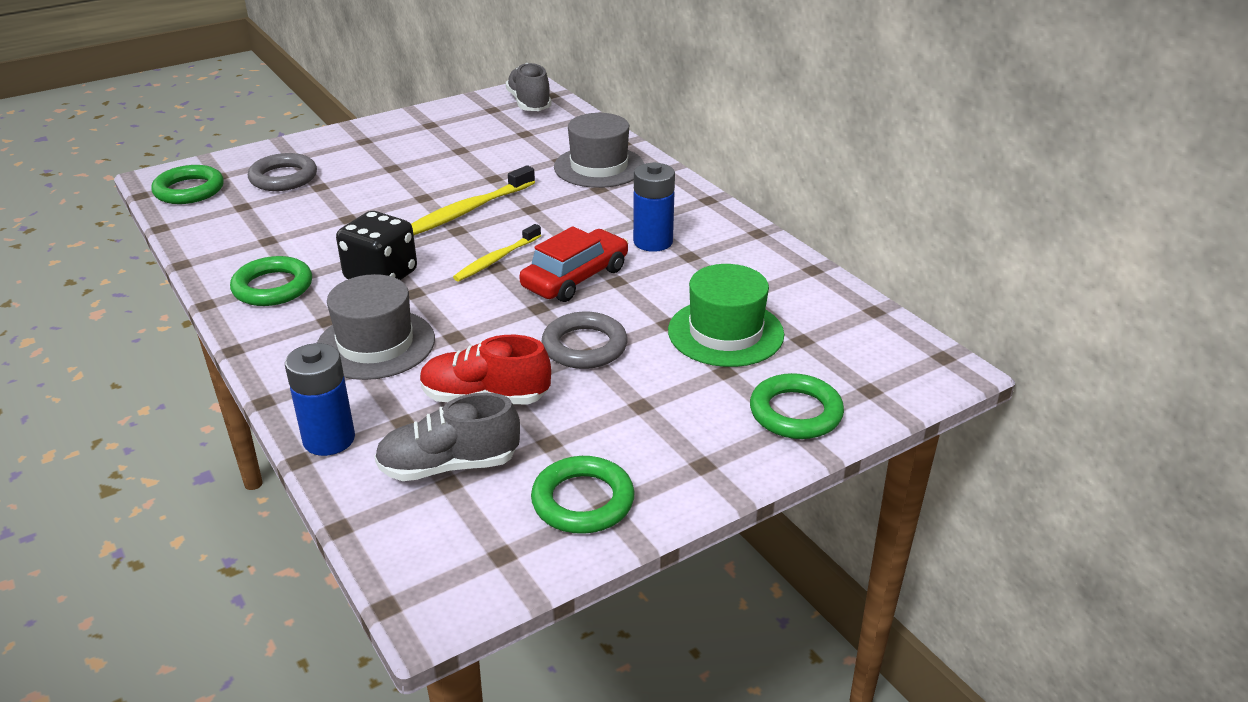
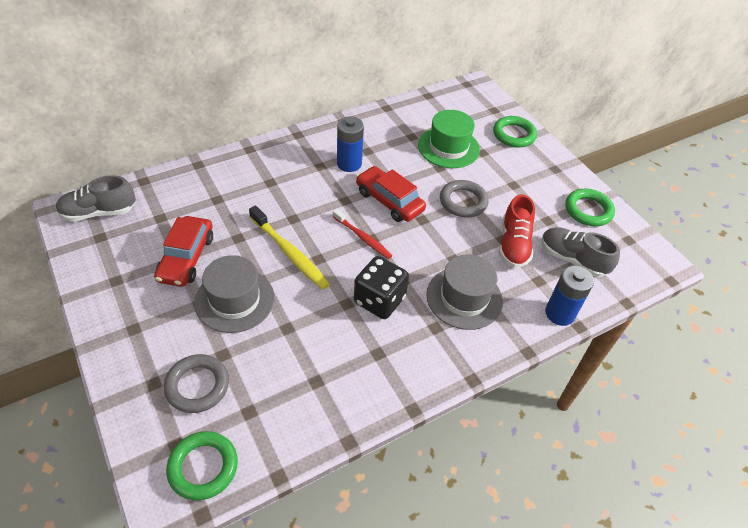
camera: 90 degrees left, 15 degrees up
green ring [230,256,312,306] -> none
grey shoe [375,392,520,481] -> grey shoe turned 135 degrees clockwise [541,227,620,277]
yellow toothbrush [453,224,541,281] -> red toothbrush [332,209,393,259]
grey hat [554,113,644,188] -> grey hat moved to [194,255,274,333]
none -> red car [154,216,213,287]

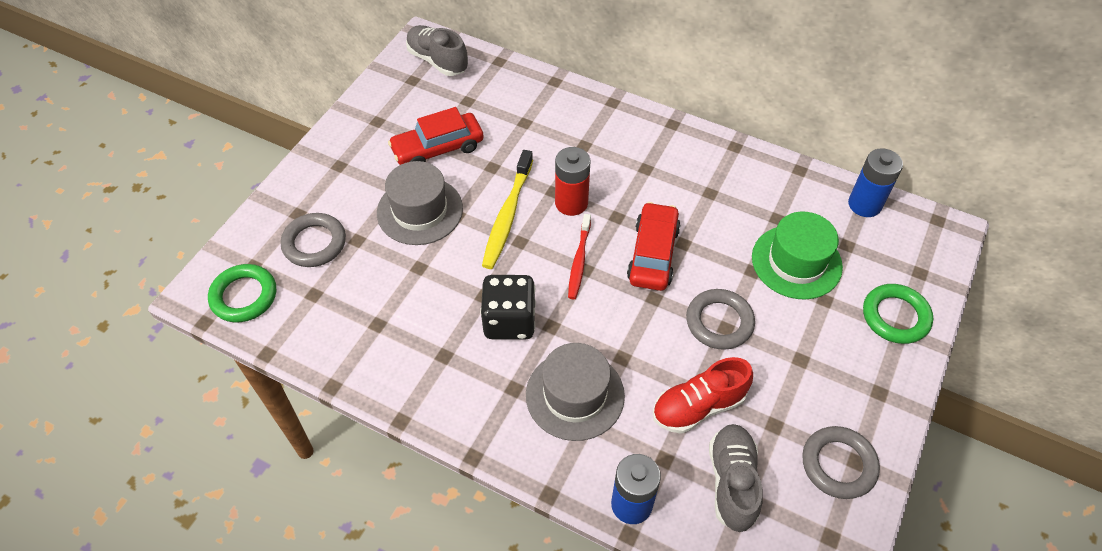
camera: 60 degrees right, 5 degrees up
blue battery [337,116,364,172] -> blue battery moved to [848,148,903,217]
green ring [565,189,615,226] -> grey ring [802,426,880,499]
none -> red battery [555,147,590,216]

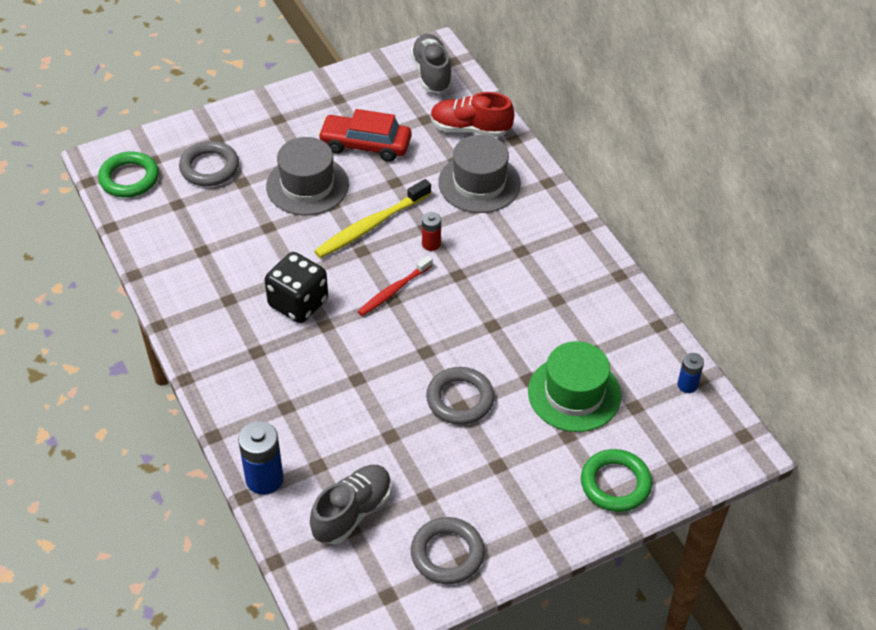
camera: 35 degrees right, 5 degrees down
grey hat [526,343,625,441] -> grey hat moved to [438,135,521,213]
red battery [555,147,590,216] -> red battery [422,212,441,251], size x0.57
red car [627,202,681,291] -> none
red shoe [653,357,753,434] -> red shoe moved to [431,92,514,137]
blue battery [848,148,903,217] -> blue battery [677,353,704,393], size x0.57

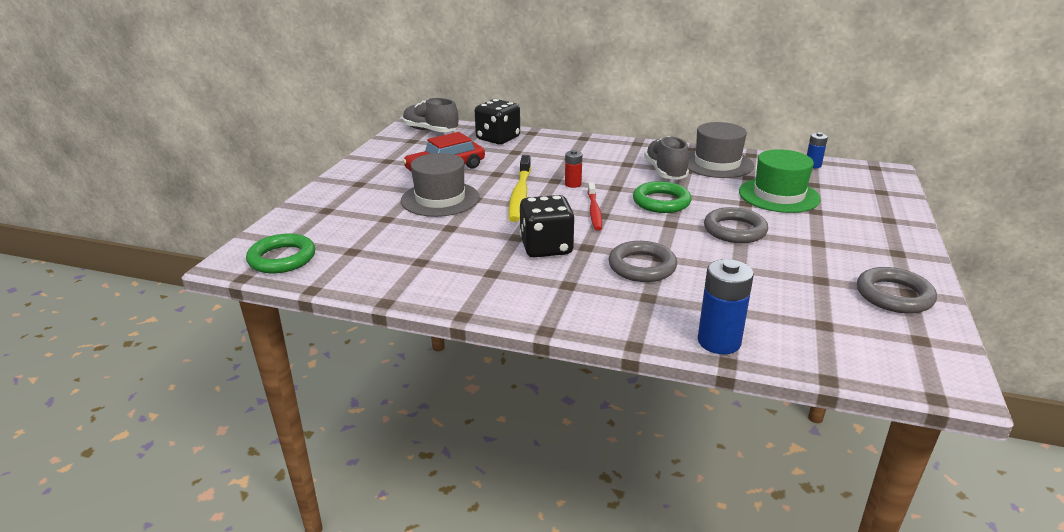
camera: 45 degrees left, 20 degrees down
grey ring [179,141,239,186] -> grey ring moved to [608,241,677,282]
grey shoe [310,465,392,545] -> grey shoe moved to [644,136,689,180]
red shoe [431,92,514,137] -> black dice [475,99,520,144]
grey hat [438,135,521,213] -> grey hat moved to [688,122,754,178]
green ring [581,449,652,512] -> green ring moved to [633,181,692,213]

